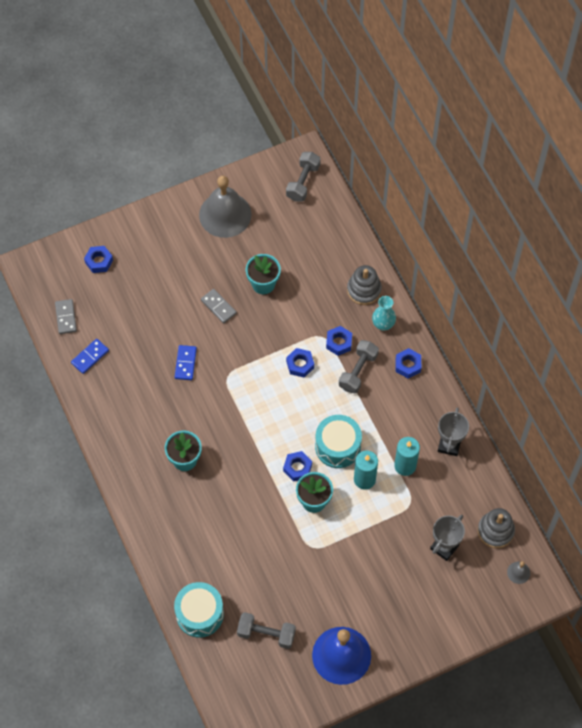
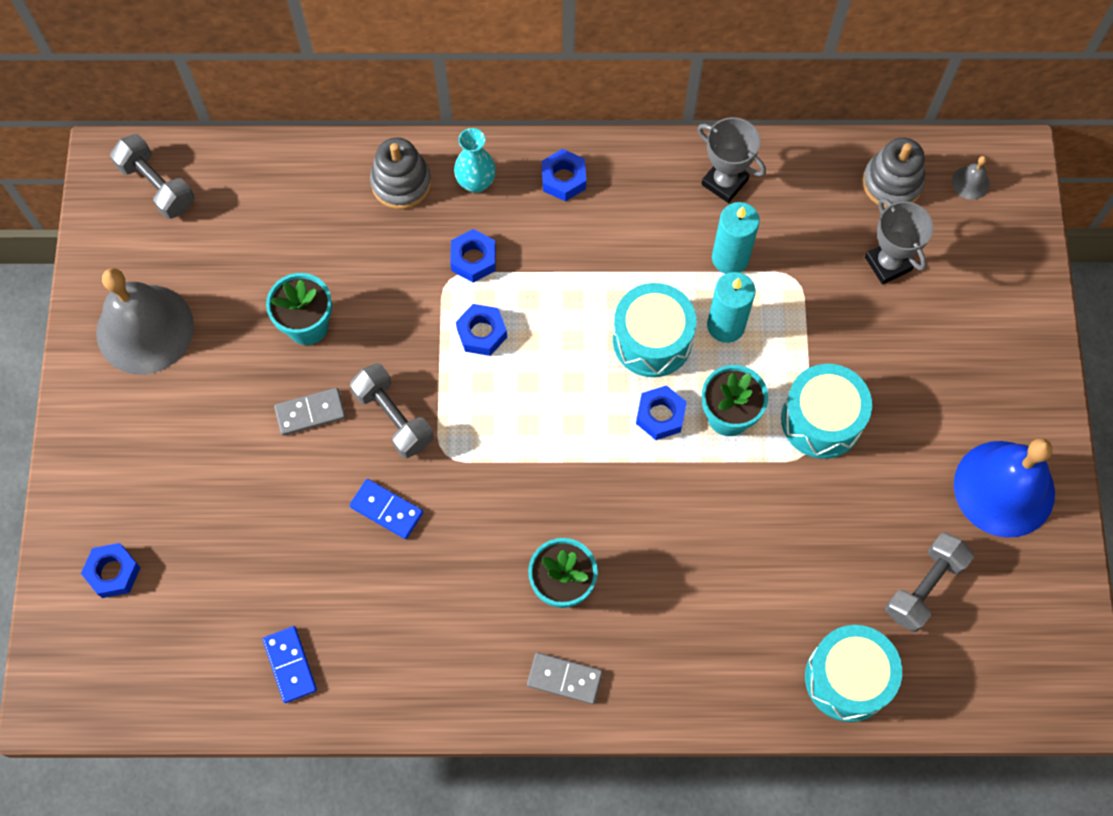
camera: 65 degrees left, 5 degrees up
grey domino [55,299,77,334] -> grey domino moved to [527,652,603,704]
grey dumbbell [339,340,379,393] -> grey dumbbell moved to [350,363,433,458]
none -> turquoise drum [781,364,872,459]

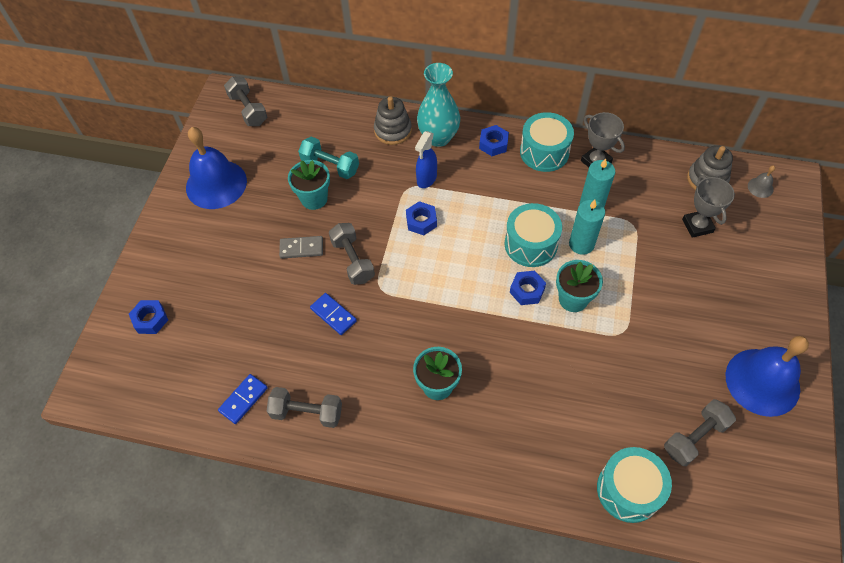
camera: 15 degrees right, 10 degrees down
grey bell [96,268,194,375] -> blue bell [186,127,247,209]
blue domino [263,626,317,703] -> blue domino turned 45 degrees clockwise [218,374,268,424]
blue nut [450,229,496,283] -> blue spray bottle [415,131,437,188]
turquoise vase [454,128,496,193] -> turquoise vase [417,63,460,147], size x1.63
grey domino [527,652,603,704] -> none
turquoise drum [781,364,872,459] -> turquoise drum moved to [520,112,574,172]
none -> grey dumbbell [267,387,342,428]
none -> turquoise dumbbell [298,137,359,179]

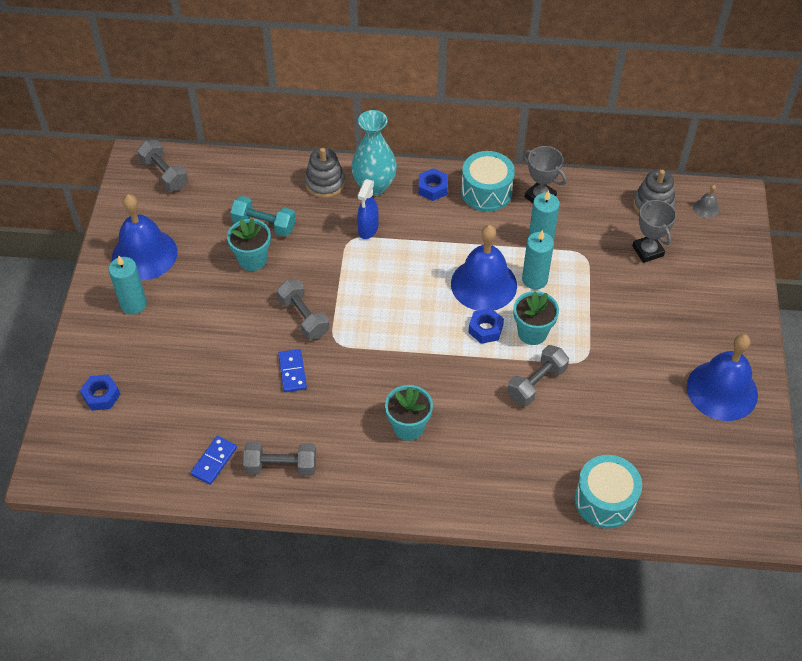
camera: 10 degrees left, 5 degrees down
grey domino [279,236,323,259] -> none
blue domino [310,293,357,335] -> blue domino turned 45 degrees clockwise [278,349,307,392]
blue nut [406,201,437,235] -> none
turquoise drum [505,203,562,267] -> blue bell [451,225,517,311]
grey dumbbell [664,399,736,466] -> grey dumbbell moved to [507,345,569,406]
none -> turquoise candle [109,255,147,314]

